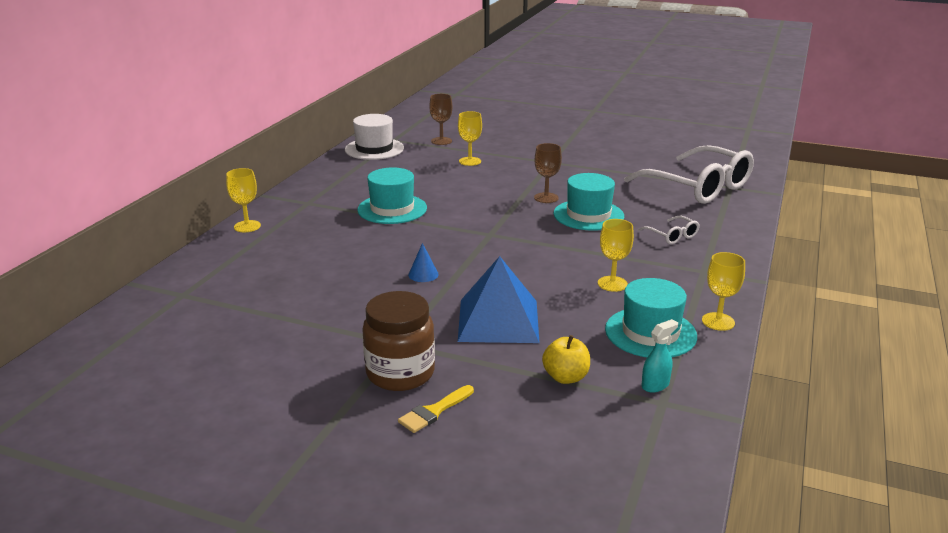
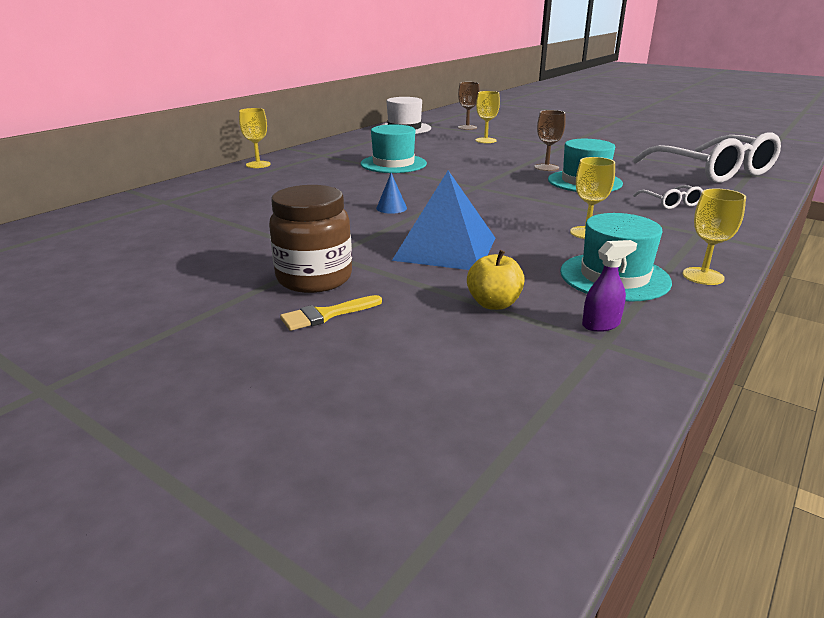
camera: 15 degrees right, 0 degrees up
turquoise spray bottle [642,319,678,393] -> purple spray bottle [582,240,637,332]

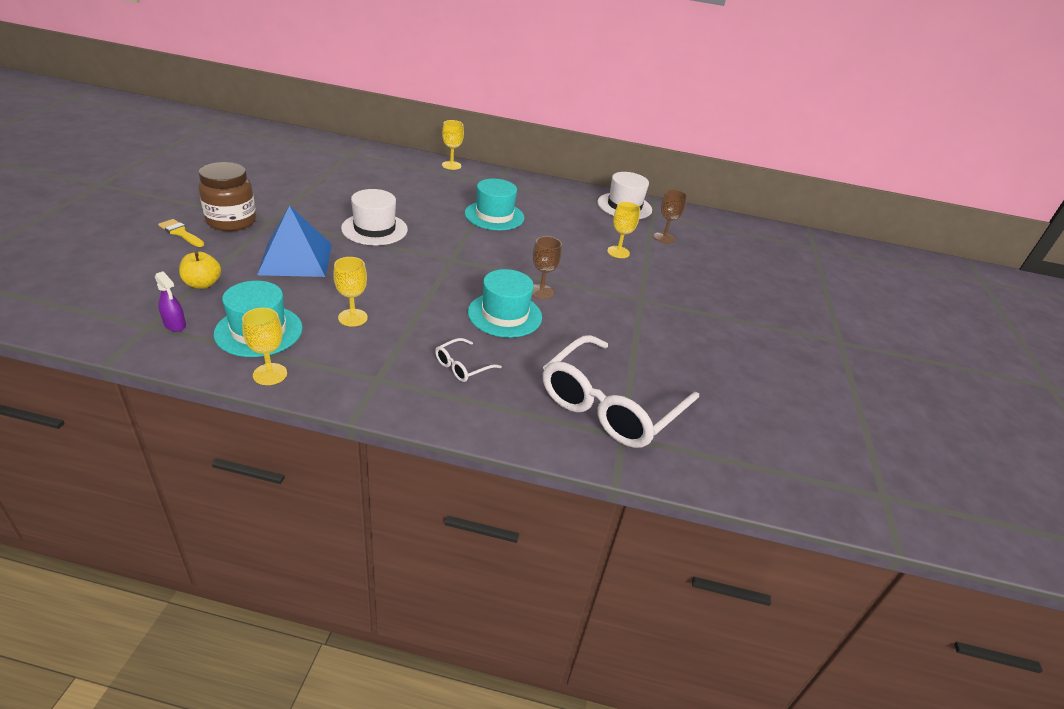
camera: 60 degrees right, 10 degrees up
blue cone [376,173,407,214] -> white hat [341,189,408,245]

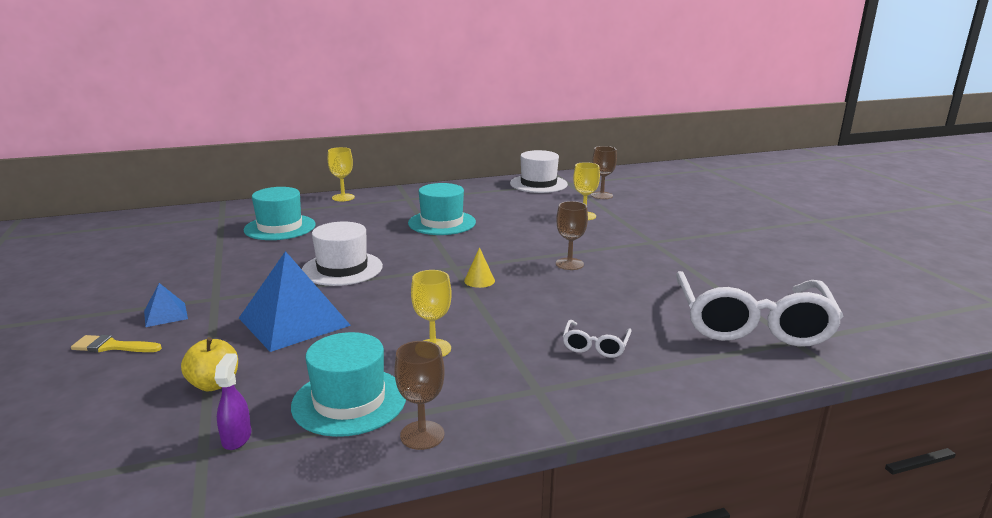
camera: 25 degrees left, 15 degrees down
purple spray bottle [155,271,186,332] -> purple spray bottle turned 105 degrees counterclockwise [214,353,251,450]
brown jar [198,162,256,231] -> blue pyramid [144,283,188,327]
yellow goblet [242,308,287,385] -> brown goblet [394,341,445,450]
turquoise hat [468,269,542,338] -> turquoise hat moved to [244,187,316,240]
none -> yellow cone [464,247,495,288]

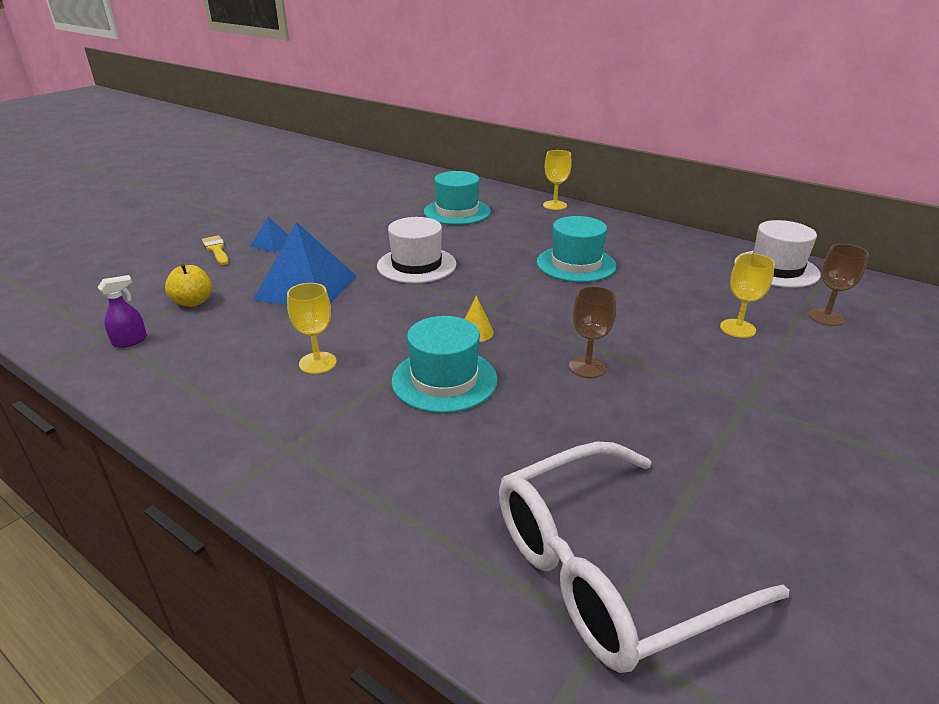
camera: 55 degrees right, 10 degrees up
turquoise hat [291,332,406,437] -> turquoise hat moved to [392,316,498,413]
brown goblet [394,341,445,450] -> none
white glasses [563,320,632,358] -> none

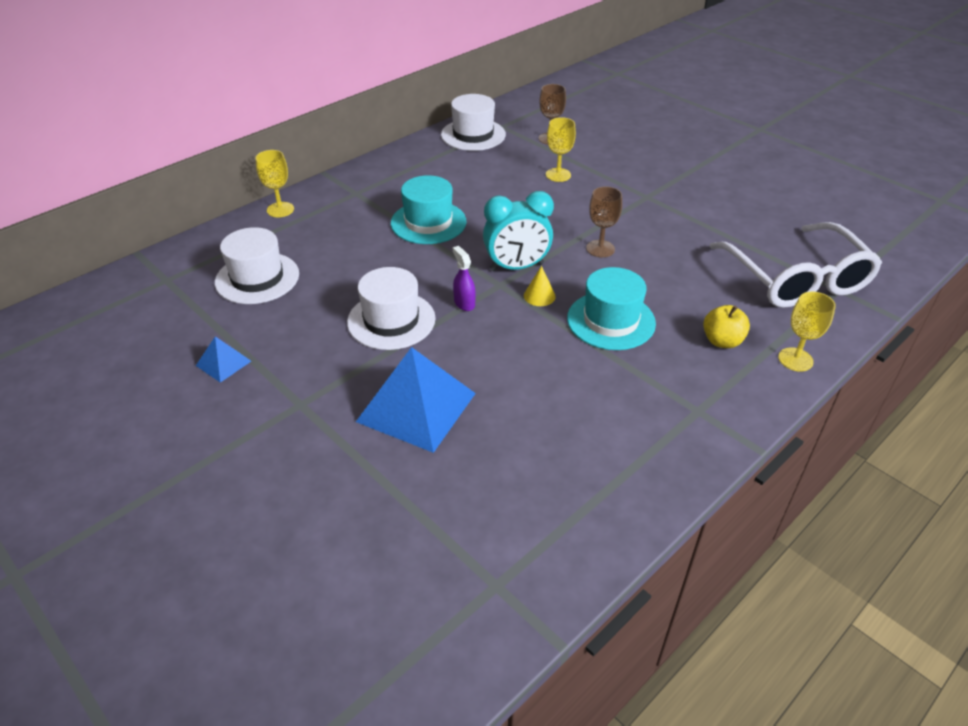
camera: 80 degrees left, 10 degrees up
purple spray bottle [98,275,147,348] -> purple spray bottle moved to [453,246,476,311]
yellow apple [165,263,212,307] -> yellow apple moved to [703,305,750,348]
yellow brush [202,236,229,265] -> none
blue pyramid [251,217,289,253] -> blue pyramid moved to [196,336,251,383]
yellow goblet [287,283,337,374] -> yellow goblet moved to [778,292,836,371]
turquoise hat [424,171,491,225] -> white hat [215,227,299,304]
none -> turquoise clock [483,191,554,271]

